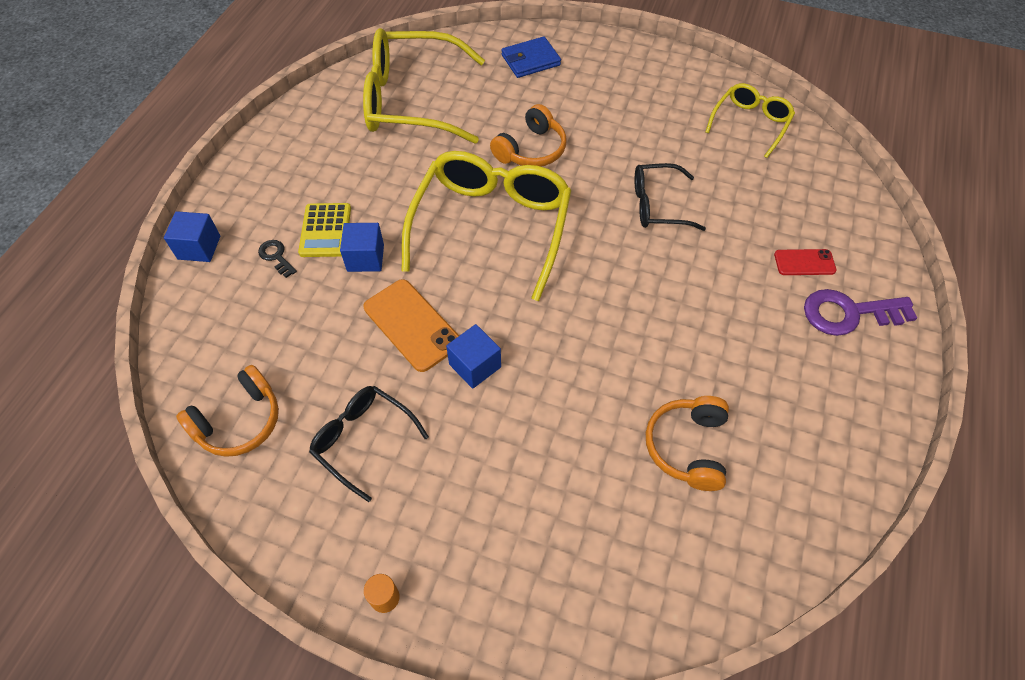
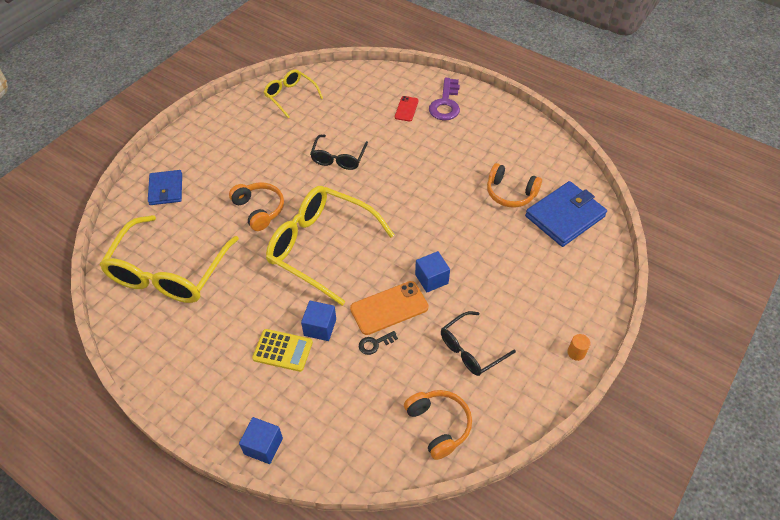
camera: 75 degrees left, 5 degrees down
black key [258,240,297,278] -> black key moved to [359,331,398,355]
none -> blue wallet [525,181,607,247]

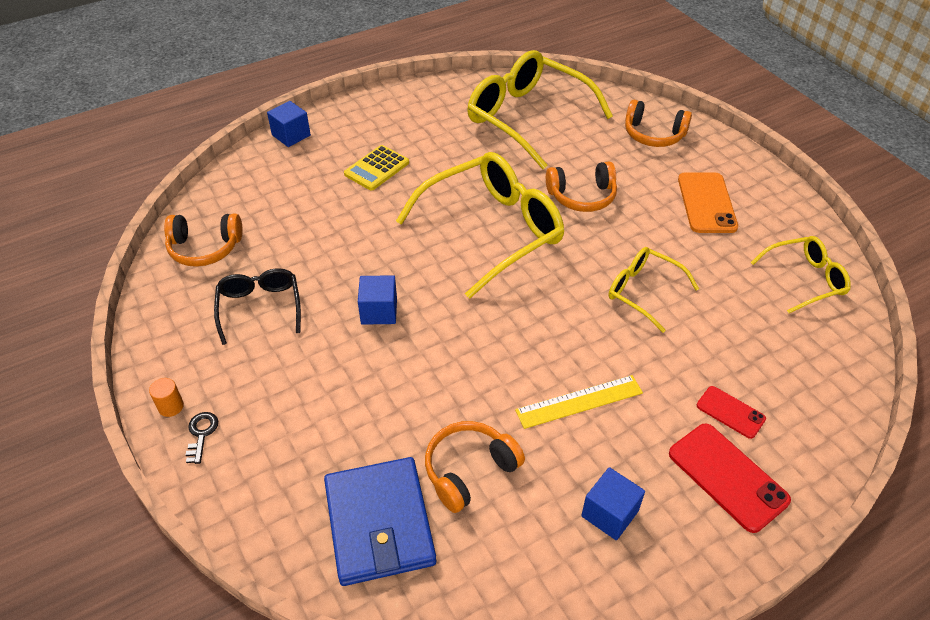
camera: 115 degrees right, 5 degrees down
blue wallet [148,170,182,205] -> orange headphones [625,100,692,147]
blue cube [301,301,336,341] -> blue cube moved to [581,467,645,540]
black glasses [310,135,368,170] -> yellow glasses [608,247,699,333]
orange phone [350,281,429,335] -> orange phone moved to [678,172,738,233]
black key [359,331,398,355] -> black key moved to [186,412,218,464]
purple key [429,78,460,120] -> red phone [669,424,791,533]
none -> yellow ruler [515,375,643,429]

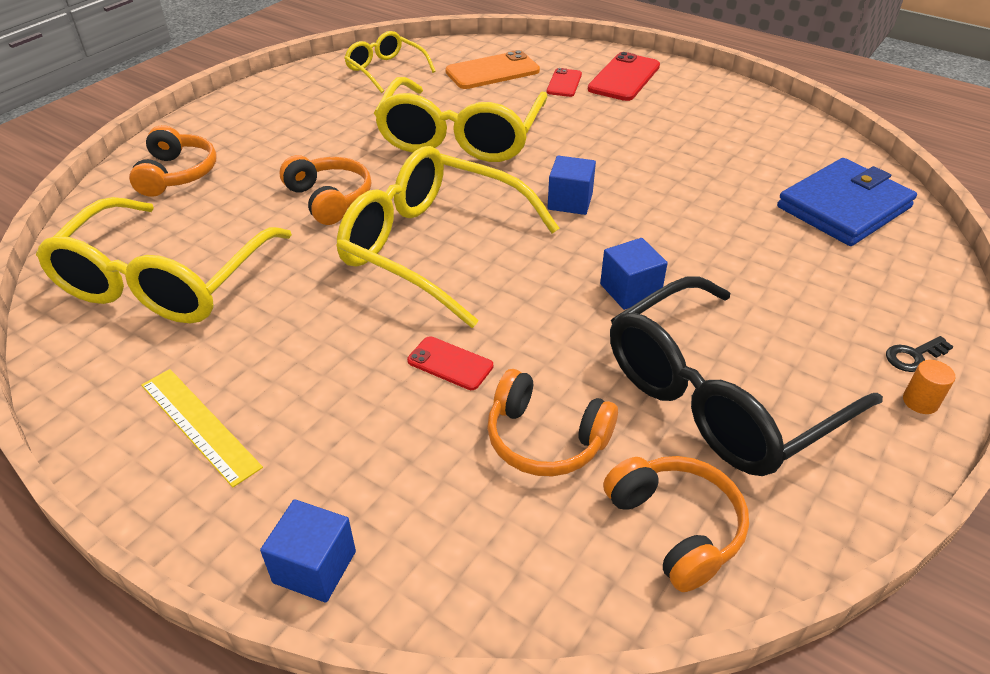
camera: 115 degrees left, 5 degrees down
black glasses [214,268,301,345] -> black glasses [610,276,883,476], size x1.88
yellow calculator [344,145,409,191] -> none
orange headphones [425,421,525,513] -> orange headphones moved to [487,369,618,476]
yellow ruler [515,375,643,429] -> yellow ruler moved to [141,369,263,487]
blue cube [581,467,645,540] -> blue cube moved to [547,156,596,215]
yellow glasses [608,247,699,333] -> yellow glasses [374,77,548,162], size x1.88
orange phone [678,172,738,233] -> orange phone moved to [445,50,540,89]
none -> red phone [407,336,493,390]

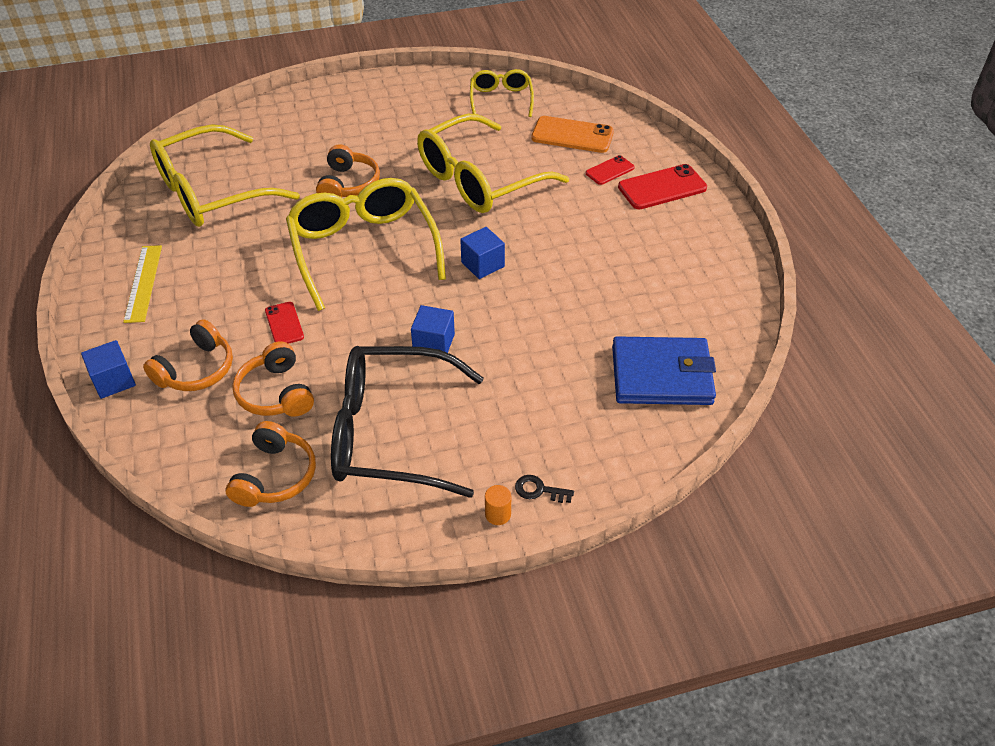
camera: 40 degrees right, 5 degrees up
orange headphones [129,125,217,197] -> orange headphones moved to [143,319,233,391]

